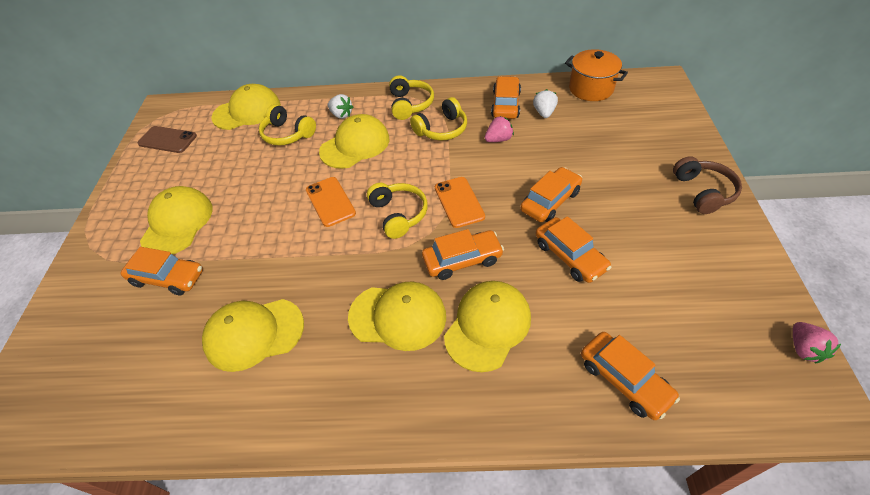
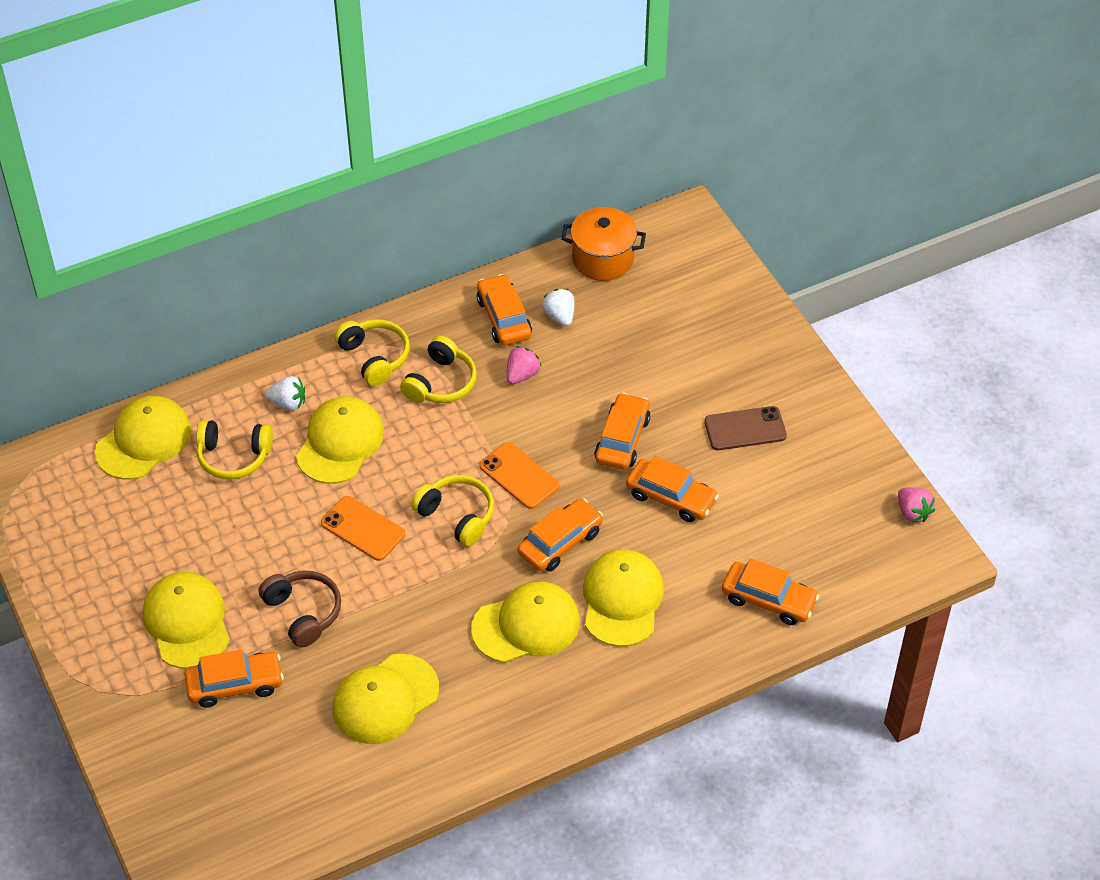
camera: 30 degrees left, 0 degrees up
brown phone [138,126,197,153] -> brown phone moved to [704,406,787,450]
brown headphones [673,156,742,214] -> brown headphones moved to [258,571,341,648]

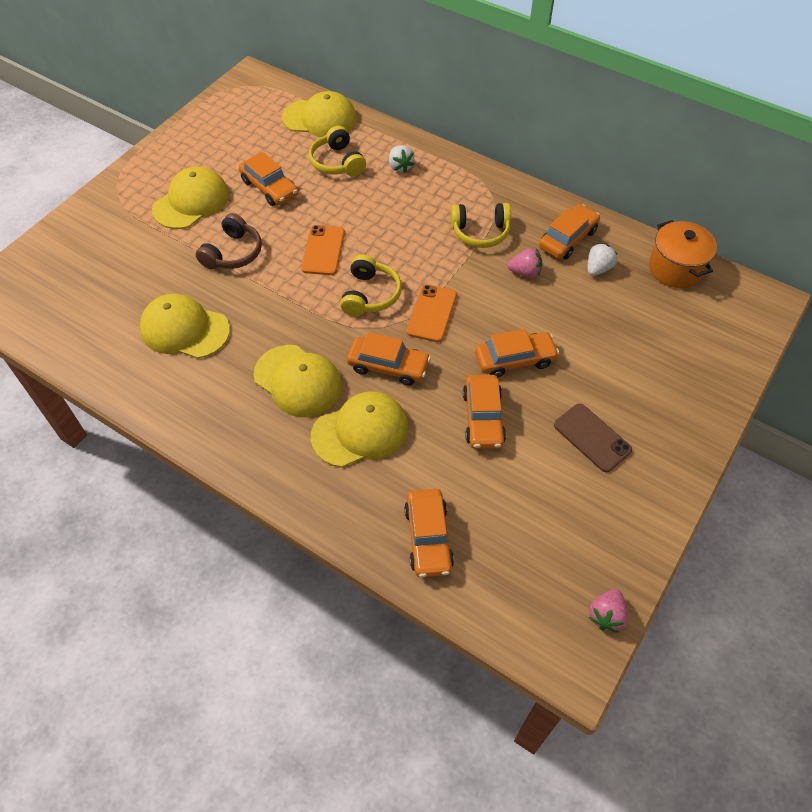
camera: 60 degrees right, 5 degrees up
orange car [184,650,284,708] -> orange car moved to [239,152,298,206]
yellow cap [296,397,384,484] -> none
yellow headphones [334,319,410,386] -> none

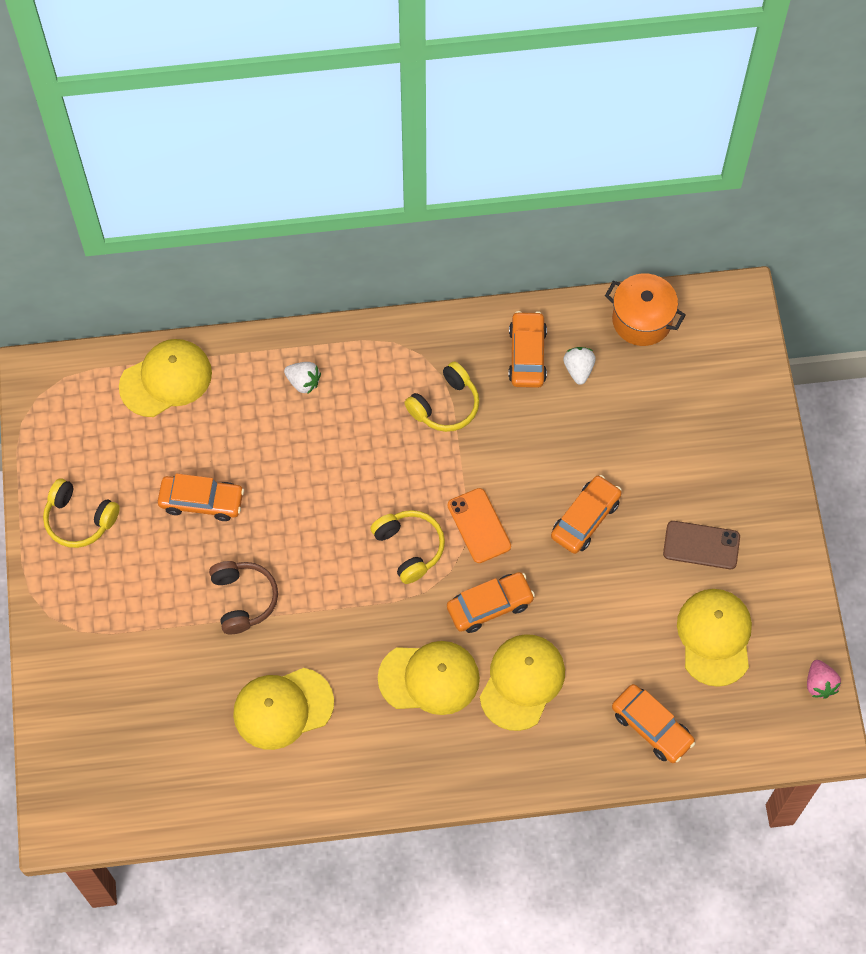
camera: 40 degrees left, 10 degrees up
yellow cap [152,167,229,229] -> yellow cap moved to [677,589,752,687]
orange phone [301,225,345,275] -> none
yellow headphones [309,126,366,176] -> yellow headphones moved to [43,478,120,548]
orange car [463,375,506,449] -> none
pink strawberry [507,248,542,278] -> none

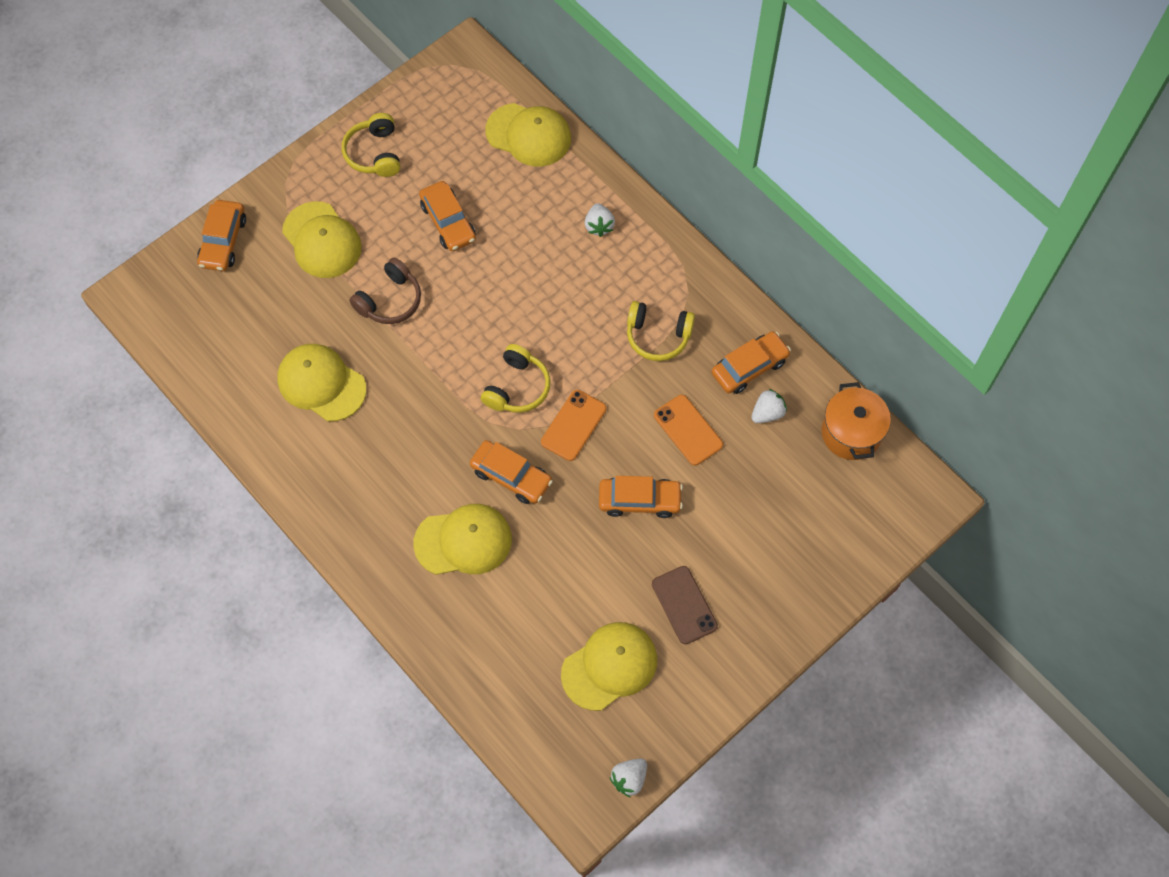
camera: 55 degrees right, 0 degrees up
yellow cap [378,641,480,715] -> yellow cap moved to [282,201,362,278]
orange car [612,684,695,763] -> orange car moved to [197,200,246,271]
pink strawberry [807,660,841,699] -> white strawberry [610,759,647,798]
none -> orange phone [654,395,723,466]

